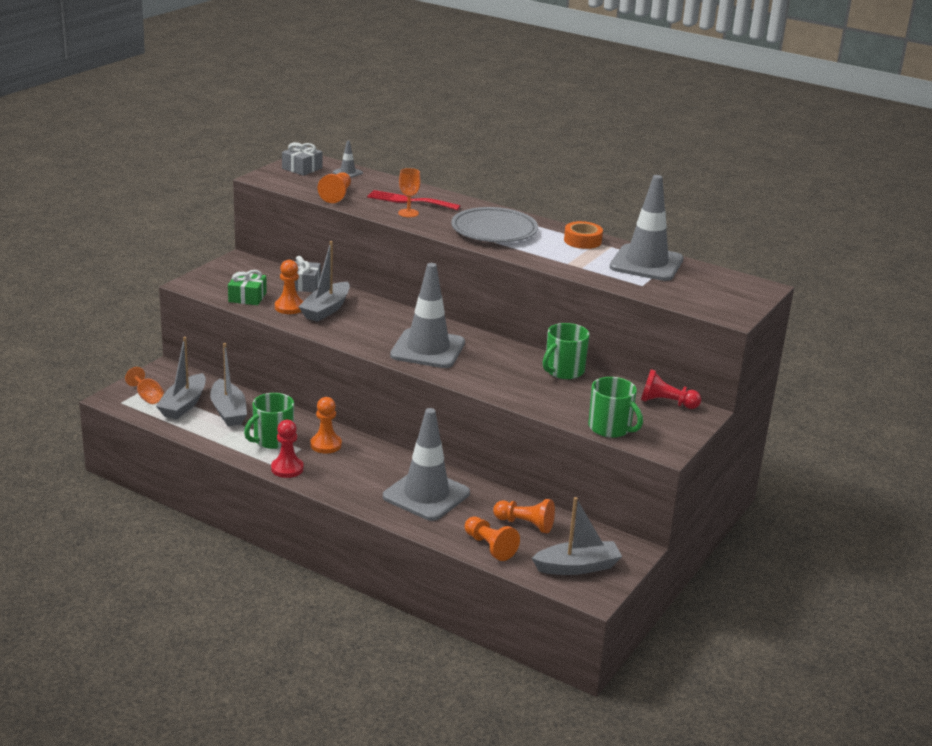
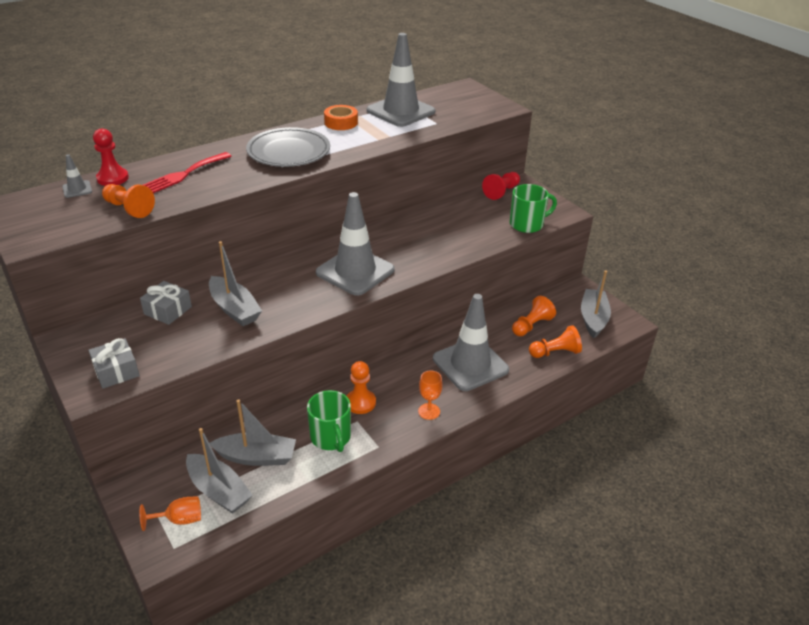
camera: 65 degrees left, 10 degrees up
green gift [228,270,267,305] -> none
red pawn [271,420,304,478] -> red pawn moved to [93,128,129,186]
orange pawn [275,260,303,314] -> none
grey gift [282,142,322,176] -> grey gift moved to [88,338,140,389]
orange goblet [398,168,421,217] -> orange goblet moved to [418,370,442,420]
green mug [543,323,590,379] -> none

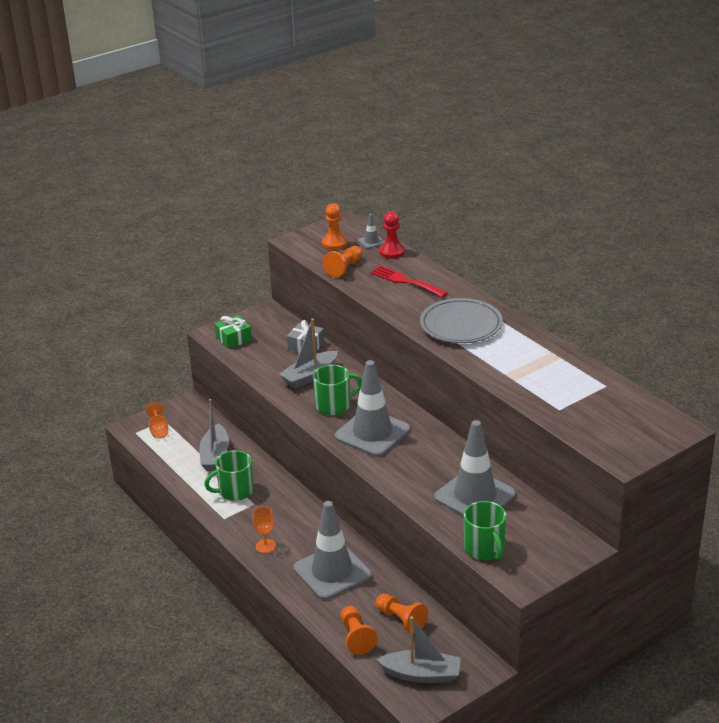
camera: 90 degrees right, 5 degrees down
grey gift [88,338,140,389] -> green gift [214,315,252,349]
grey boat [186,428,253,514] -> none
orange tape [324,105,358,130] -> none
orange pawn [347,361,376,414] -> orange pawn moved to [322,203,347,250]
grey traffic cone [367,33,435,127] -> grey traffic cone moved to [434,420,516,517]
red pawn [482,172,520,200] -> none
none -> green mug [313,365,362,415]

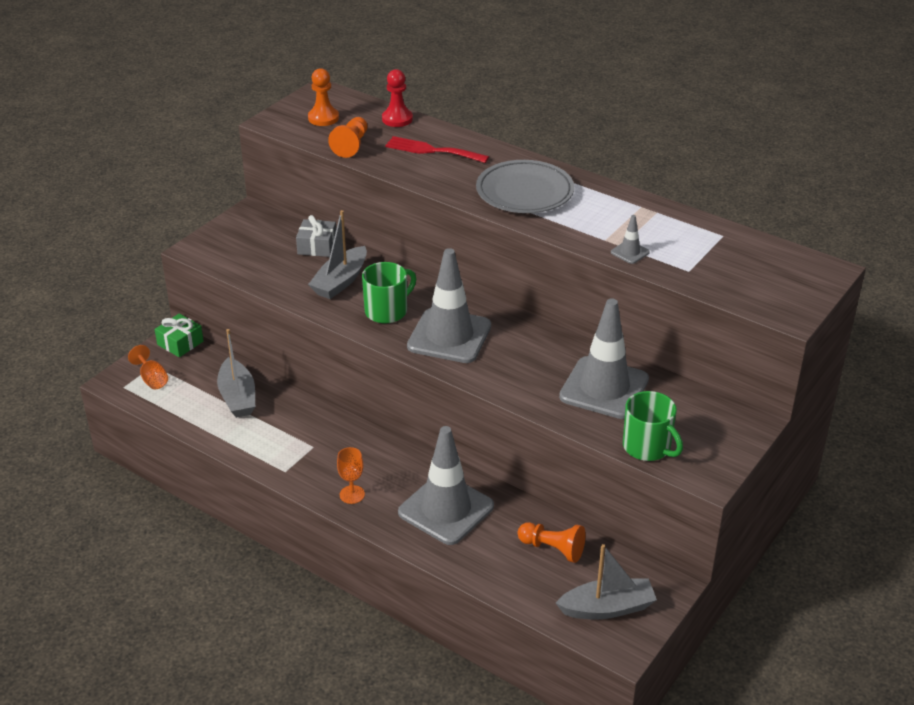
camera: 20 degrees left, 5 degrees up
green mug [204,450,254,501] -> none
green gift [214,315,252,349] -> green gift moved to [155,314,204,357]
orange pawn [341,606,378,655] -> none
grey traffic cone [358,214,385,249] -> grey traffic cone moved to [611,215,650,264]

